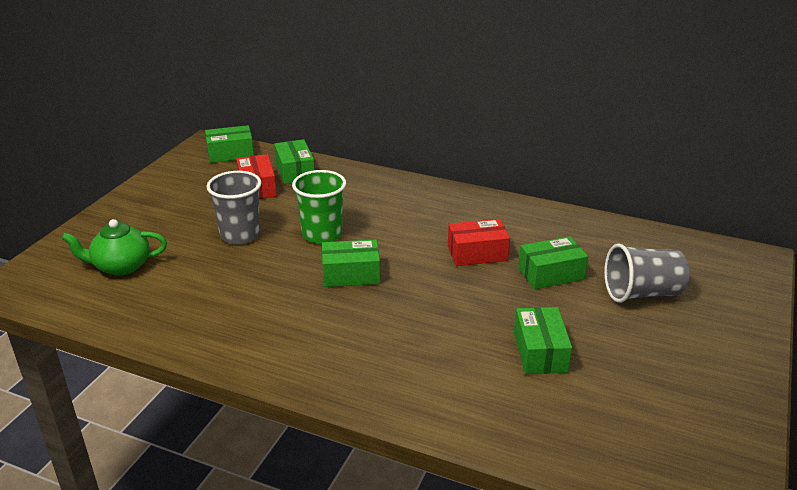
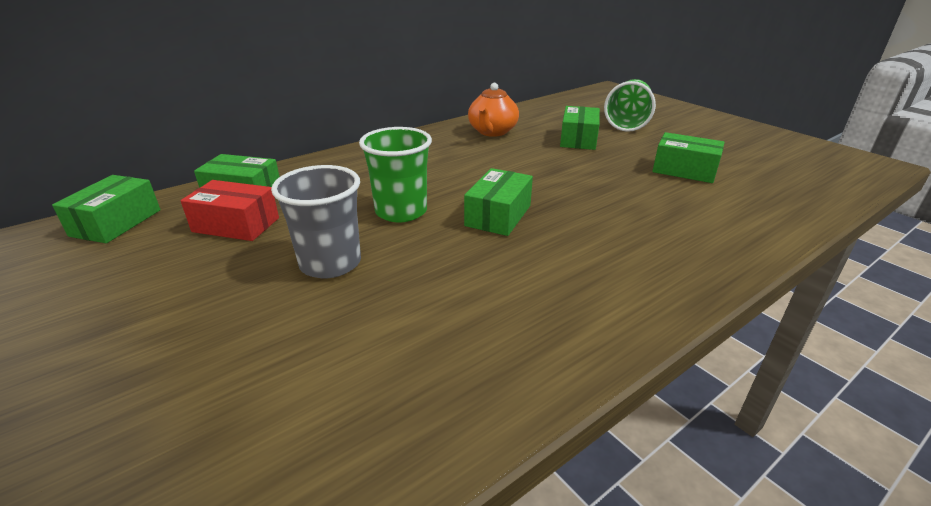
camera: 60 degrees left, 0 degrees up
green teapot [62,219,167,276] -> none
red box [448,219,510,266] -> none
grey cup [604,243,690,303] -> green cup [604,79,656,132]
none -> orange teapot [468,83,519,137]

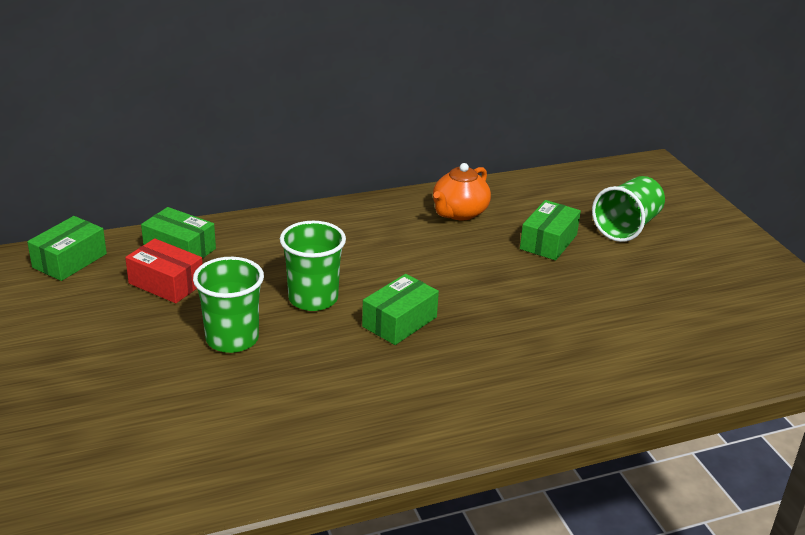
camera: 15 degrees right, 0 degrees up
grey cup [271,165,361,278] -> green cup [193,257,264,353]
green box [652,132,725,183] -> none

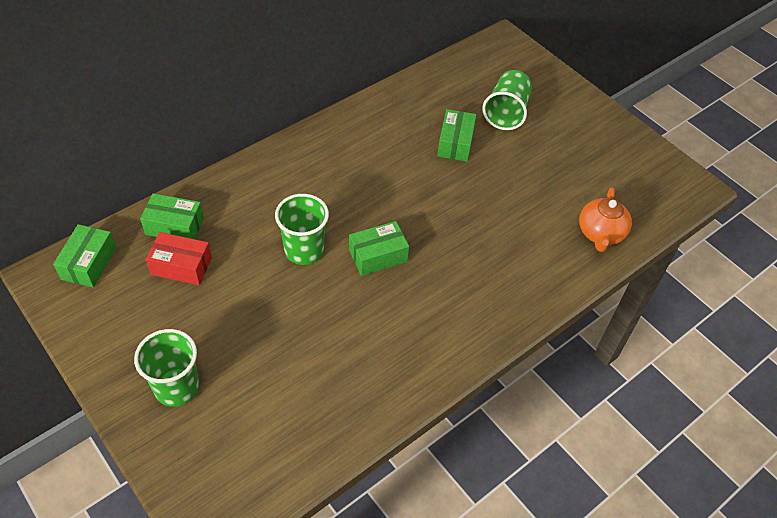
camera: 20 degrees left, 20 degrees up
green cup [193,257,264,353] -> green cup moved to [134,329,199,407]
green box [362,274,439,345] -> green box turned 45 degrees clockwise [349,221,409,276]
orange teapot [433,163,491,221] -> orange teapot moved to [579,187,632,252]

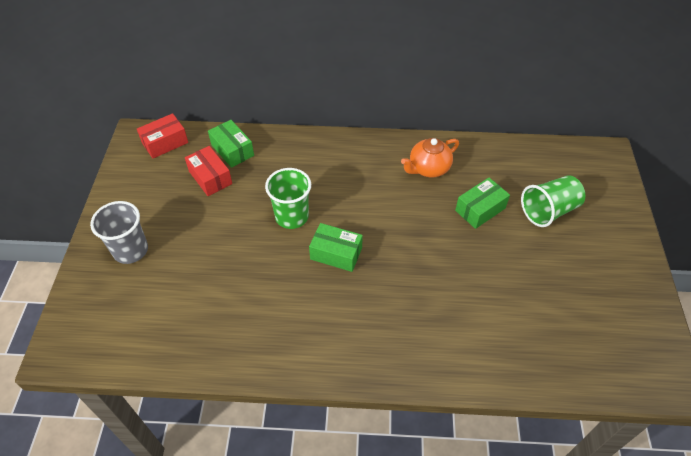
camera: 45 degrees right, 0 degrees up
green box [53,224,116,287] -> red box [137,113,188,159]
green cup [134,329,199,407] -> grey cup [90,201,148,264]
orange teapot [579,187,632,252] -> orange teapot moved to [401,138,459,177]

